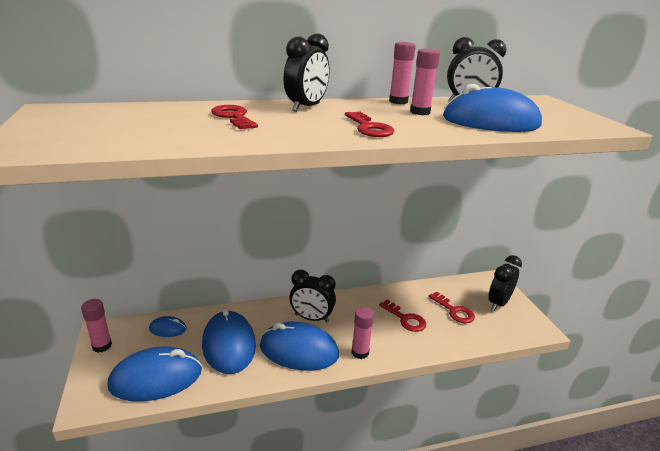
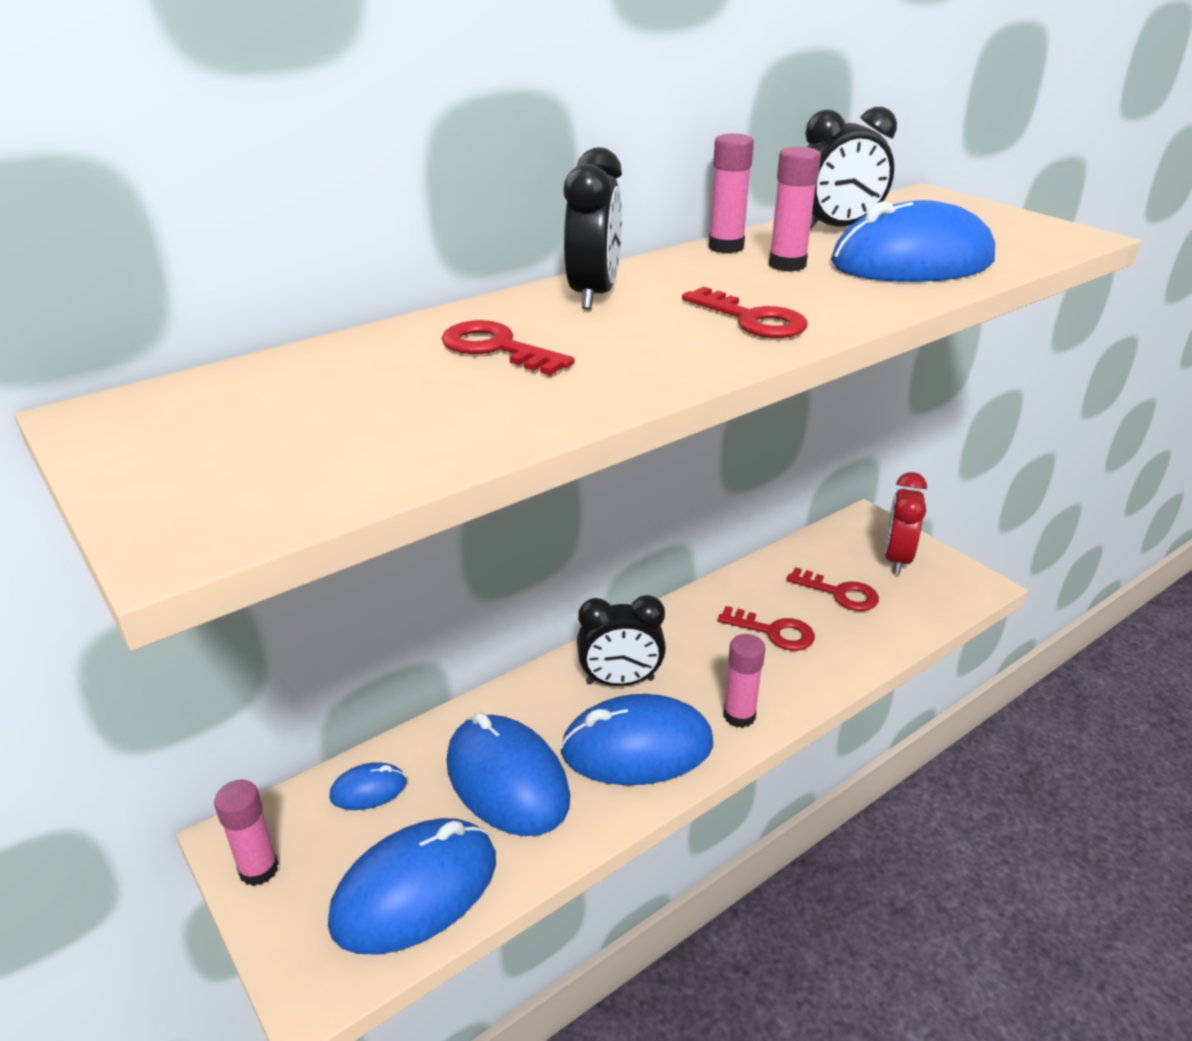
camera: 20 degrees left, 5 degrees up
black clock [488,255,522,311] -> red clock [884,472,927,574]

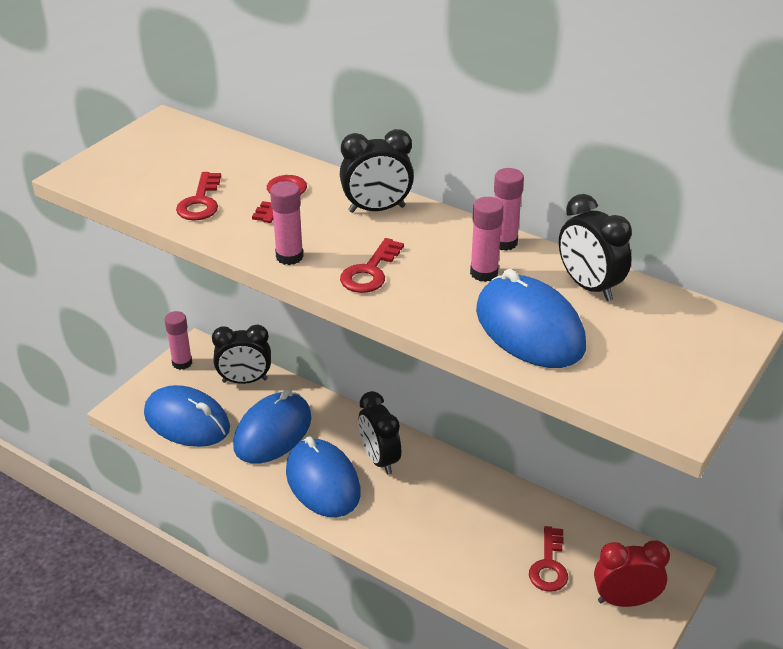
camera: 70 degrees right, 5 degrees up
blue mouse [329,762,407,810] -> black clock [212,325,271,384]
red key [718,606,815,651] -> red key moved to [176,172,221,221]
pink glue stick [723,634,765,728] -> pink glue stick moved to [270,181,304,265]

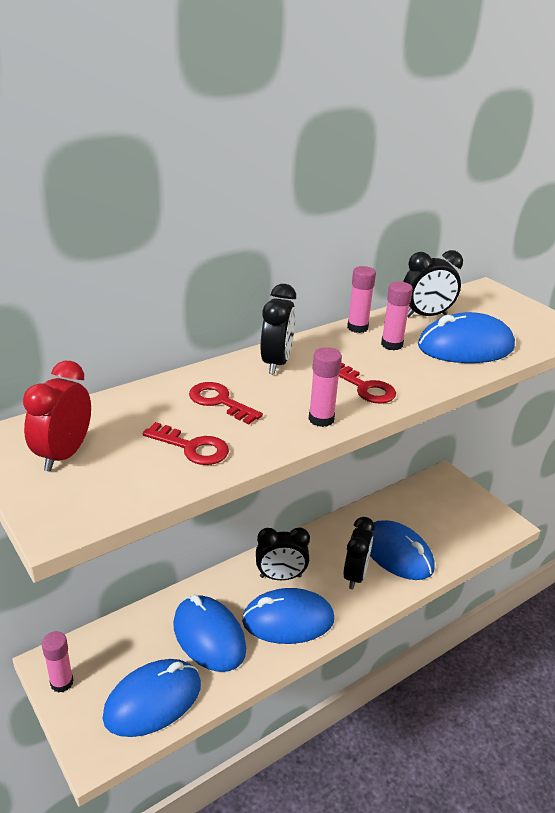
camera: 70 degrees left, 5 degrees down
black clock [212,325,271,384] -> black clock moved to [343,517,375,590]
red key [529,526,568,592] -> none
red clock [594,540,670,607] -> red clock moved to [23,361,91,471]
none -> blue mouse [369,520,435,580]

